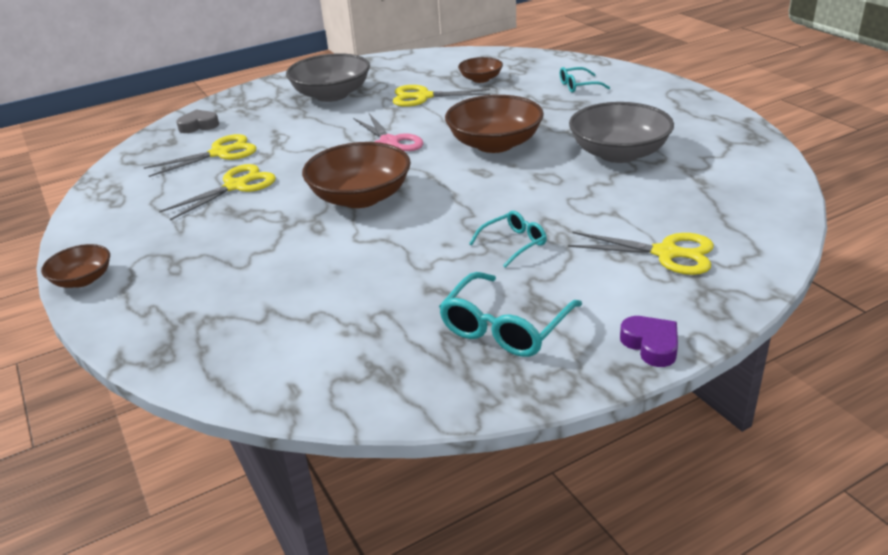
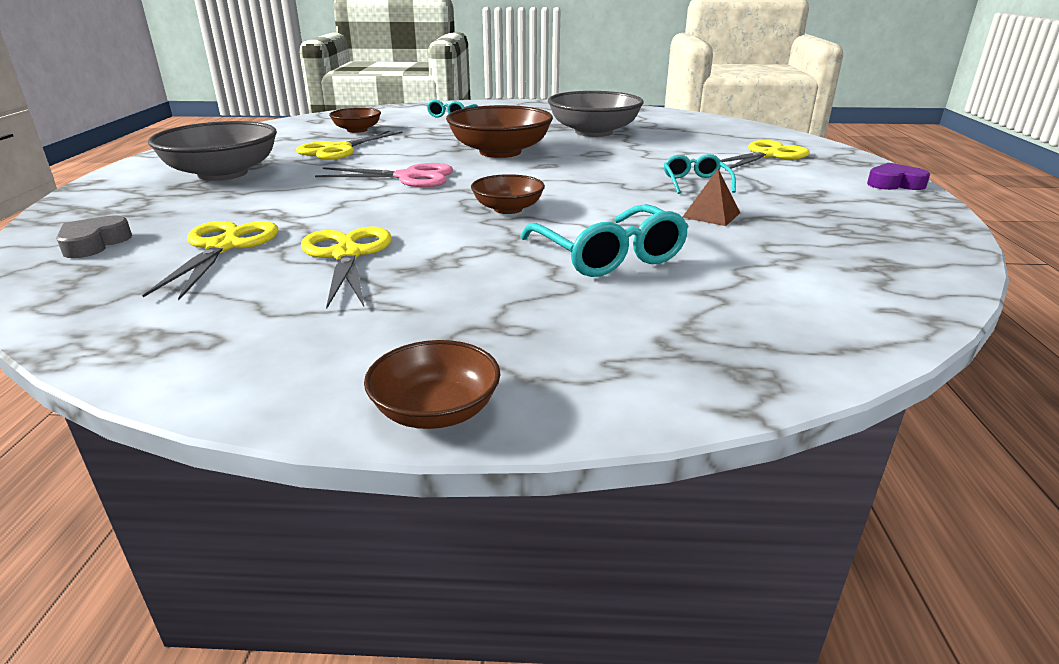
camera: 60 degrees left, 5 degrees down
brown bowl [302,142,411,208] -> brown bowl [471,174,545,214], size x0.54
turquoise glasses [439,272,582,357] -> turquoise glasses moved to [520,204,689,277]
none -> brown pyramid [682,169,740,226]

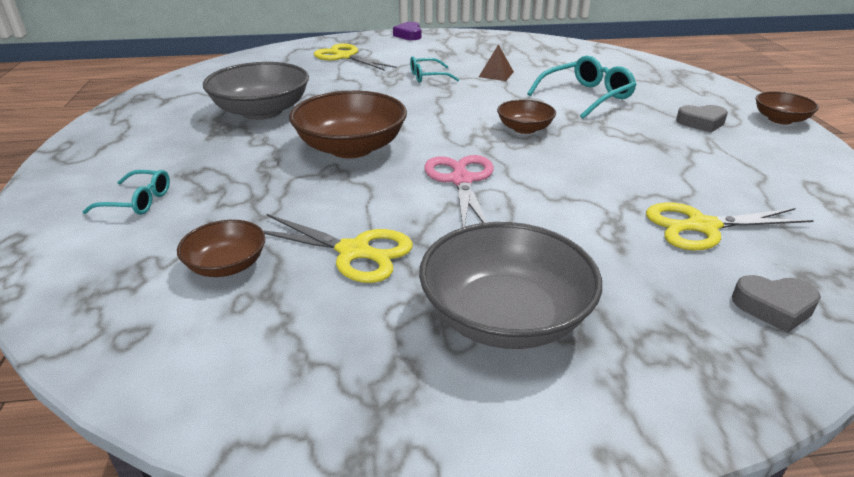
camera: 100 degrees left, 5 degrees up
yellow scissors [301,226,392,308] -> none
none -> grey heart [676,105,728,133]

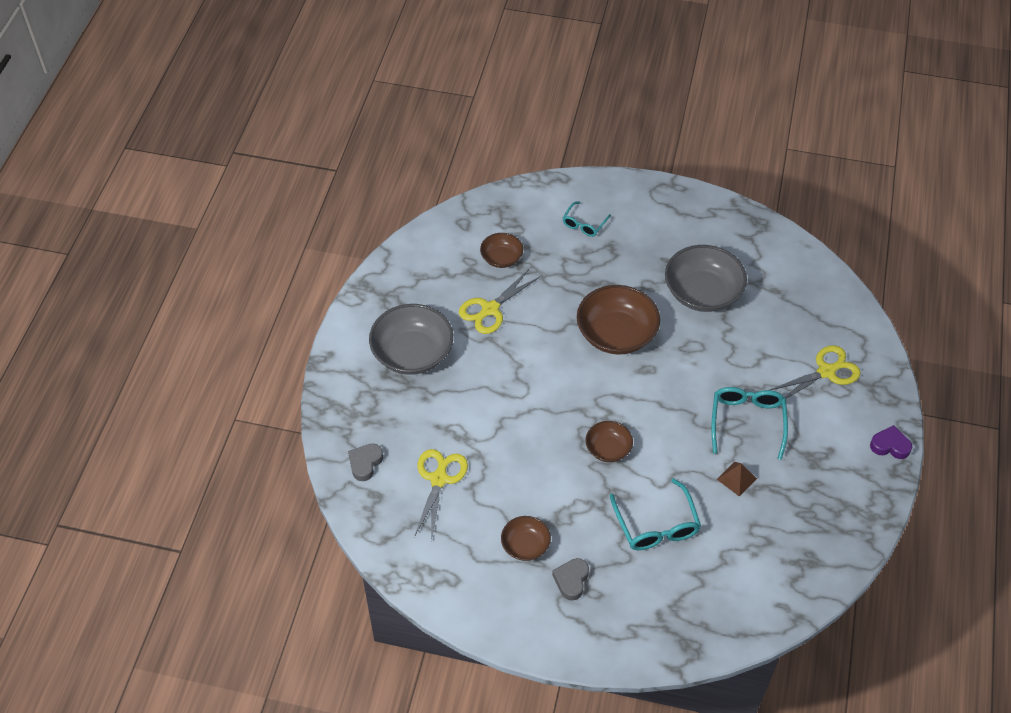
camera: 110 degrees right, 20 degrees up
turquoise glasses [410,56,459,83] -> turquoise glasses [711,387,788,460], size x1.65
pink scissors [424,155,494,227] -> none
brown bowl [756,91,819,124] -> brown bowl moved to [501,516,551,561]

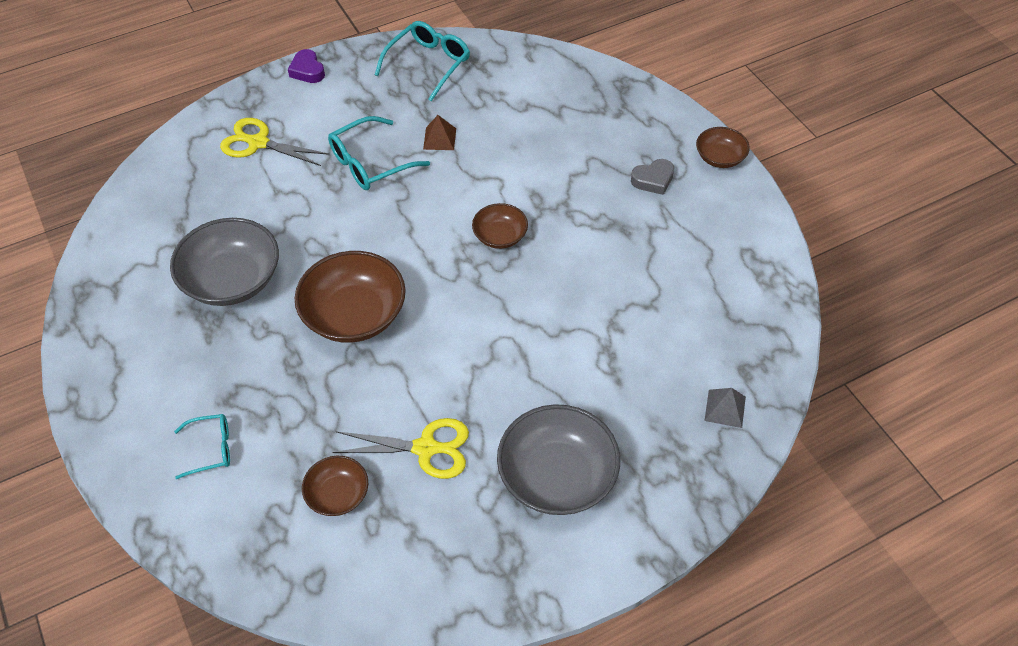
camera: 130 degrees left, 0 degrees up
grey heart [348,444,383,481] -> grey pyramid [704,388,746,428]
yellow scissors [414,449,468,540] -> none
brown bowl [501,516,551,561] -> brown bowl moved to [696,127,750,168]
turquoise glasses [610,478,701,550] -> turquoise glasses moved to [375,21,470,101]

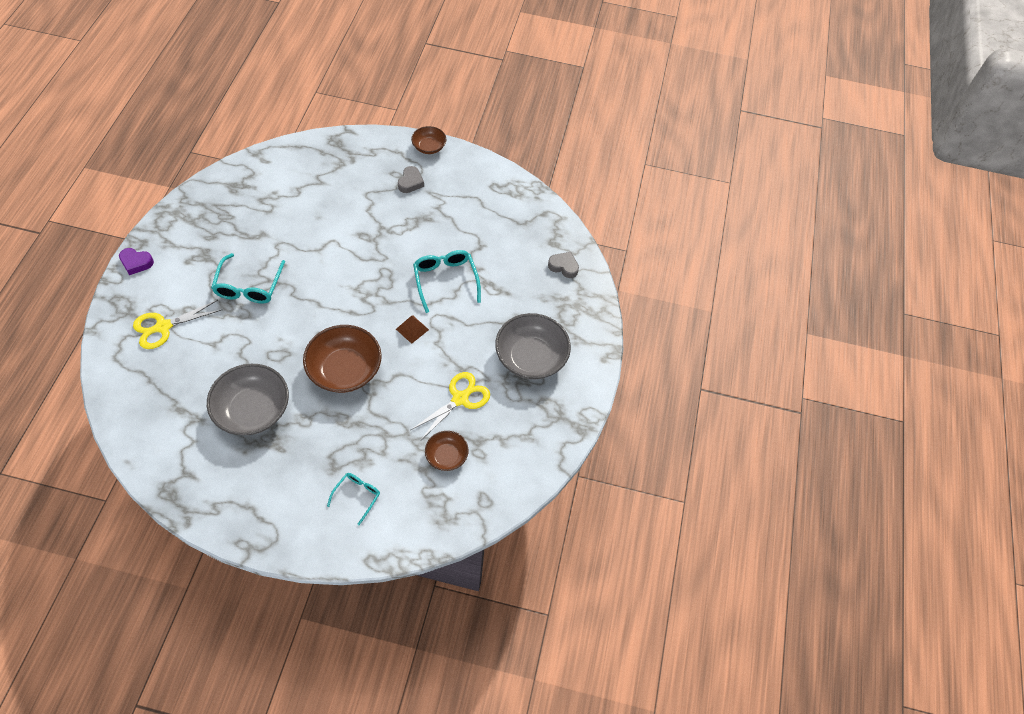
camera: 55 degrees left, 5 degrees up
turquoise glasses [375,21,470,101] -> turquoise glasses moved to [413,250,481,313]
brown pyramid [423,115,456,150] -> brown pyramid moved to [396,316,429,344]
brown bowl [472,203,528,249] -> none
grey pyramid [704,388,746,428] -> grey heart [548,252,579,278]

